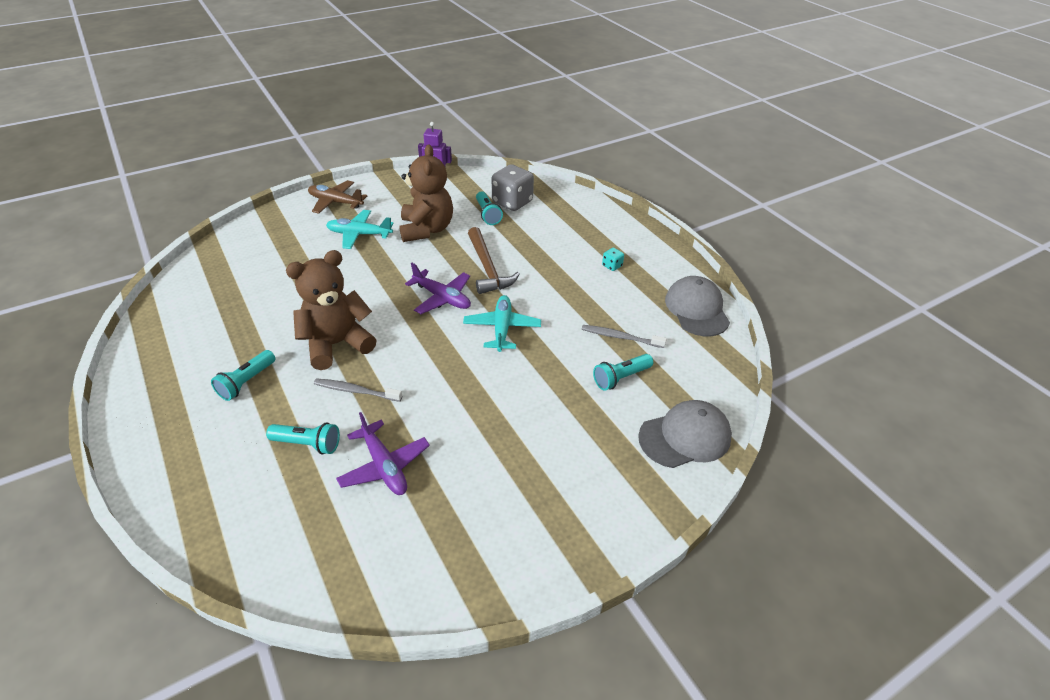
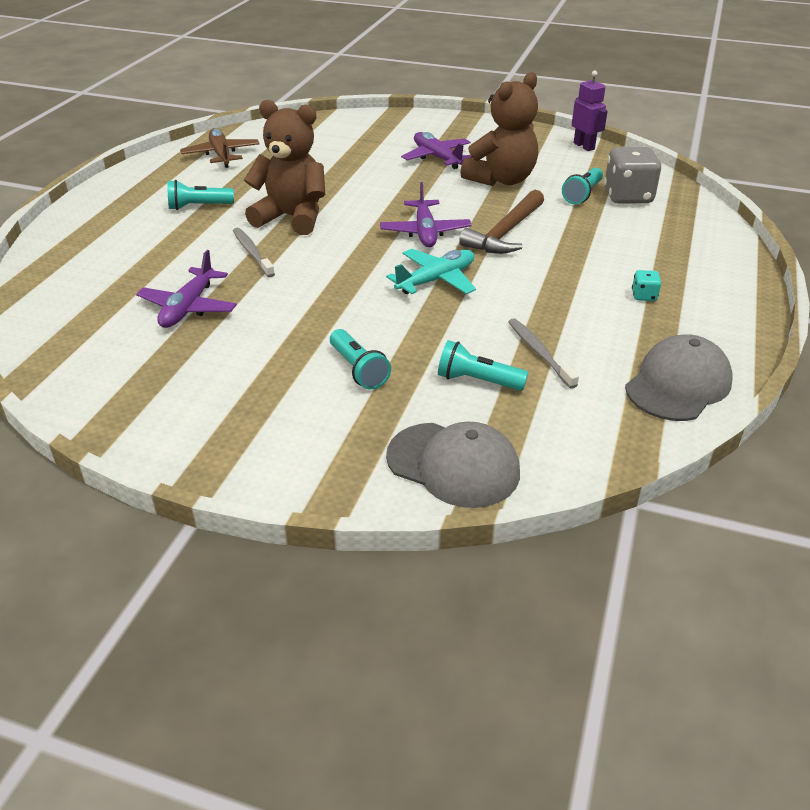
camera: 50 degrees right, 5 degrees down
turquoise flashlight [266,422,340,454] -> turquoise flashlight moved to [330,329,391,390]
brown plane [308,180,367,214] -> brown plane moved to [180,128,260,168]
turquoise plane [326,210,394,249] -> purple plane [401,132,472,169]

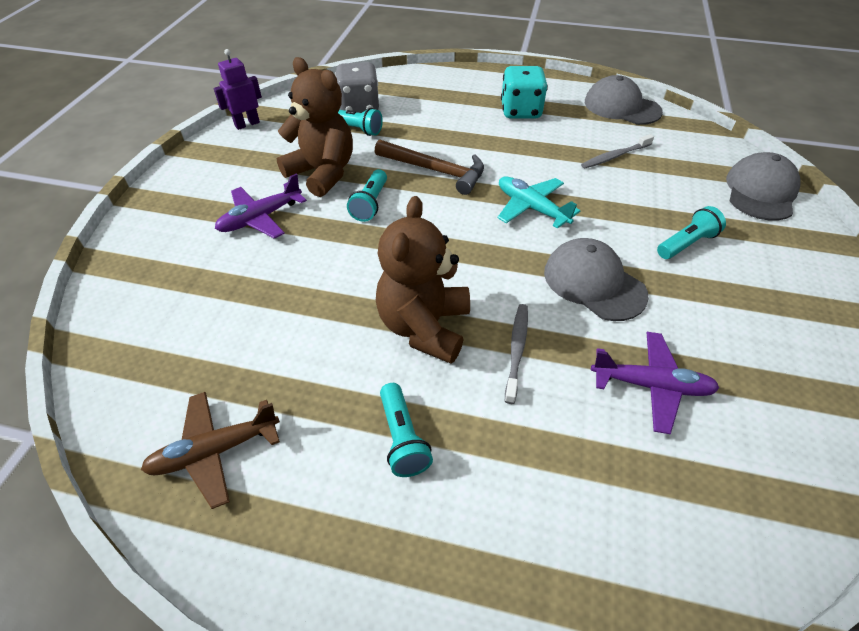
camera: 95 degrees left, 10 degrees up
grey toothbrush [233,228,275,277] -> grey toothbrush turned 135 degrees clockwise [505,304,528,404]
purple plane [380,182,472,247] -> none
turquoise flashlight [438,340,528,391] -> turquoise flashlight moved to [347,169,387,222]
turquoise dice [632,270,661,301] -> turquoise dice [501,66,548,119], size x2.23
none -> grey cap [544,238,649,321]

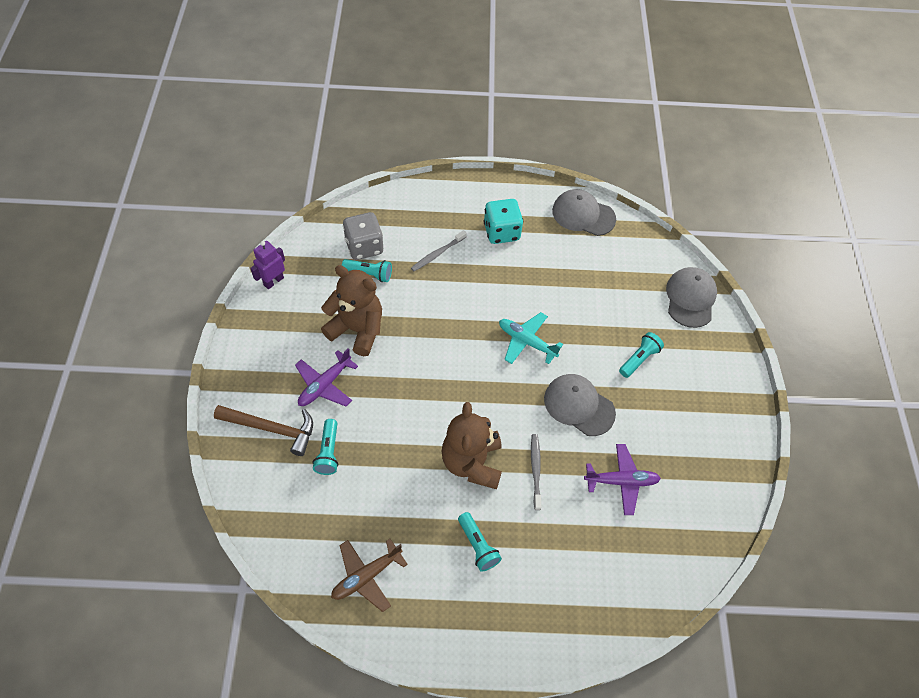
camera: 15 degrees left, 10 degrees up
turquoise flashlight [347,169,387,222] -> turquoise flashlight moved to [313,419,338,475]
brown hammer [375,139,484,195] -> brown hammer moved to [214,405,313,456]
grey toothbrush [581,134,654,168] -> grey toothbrush moved to [411,230,467,271]

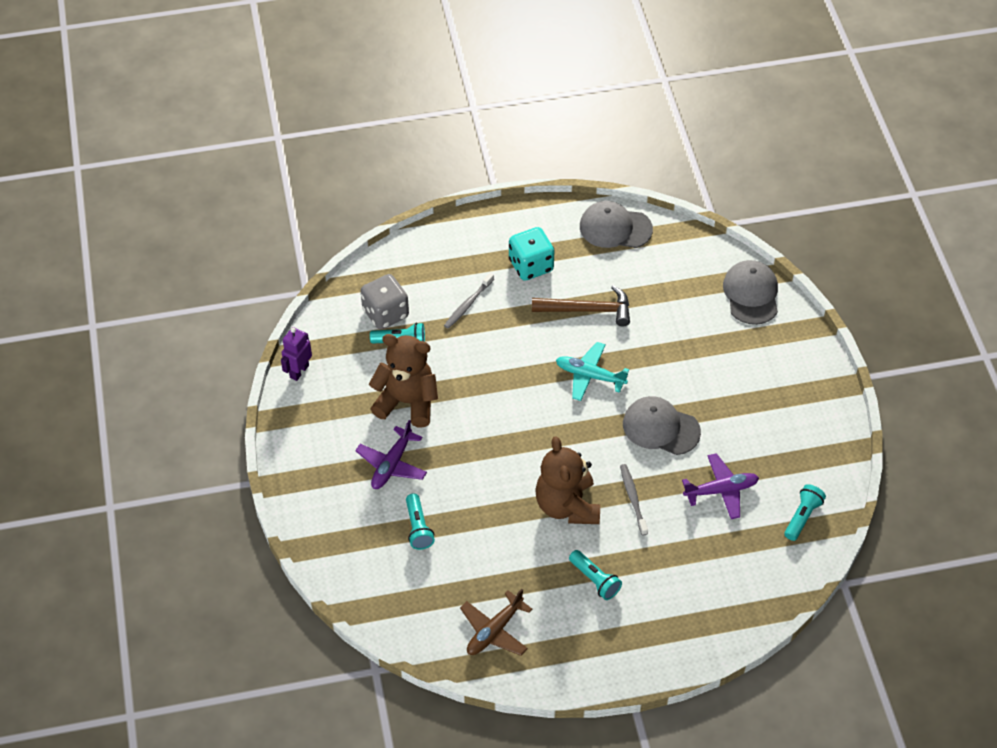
camera: 10 degrees left, 5 degrees down
brown hammer [214,405,313,456] -> brown hammer moved to [532,285,630,326]
turquoise flashlight [619,332,664,378] -> turquoise flashlight moved to [784,484,826,541]

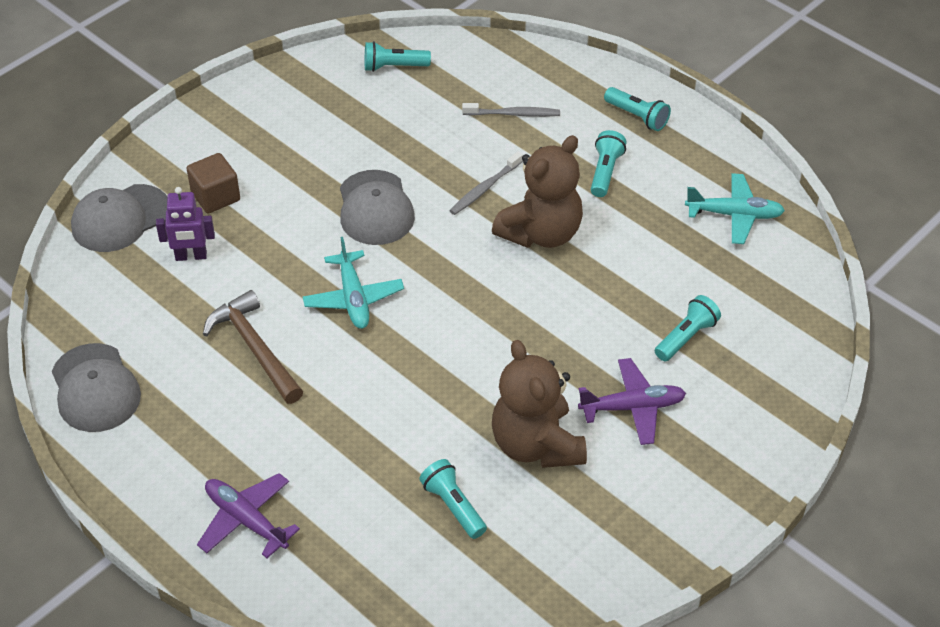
camera: 125 degrees left, 5 degrees down
purple robot [281,327,312,381] -> purple robot moved to [156,187,215,261]
grey dice [361,274,409,330] -> none
grey toothbrush [444,273,494,329] -> grey toothbrush moved to [462,103,560,117]
brown plane [460,589,532,656] -> turquoise plane [685,173,785,244]
turquoise dice [509,227,555,281] -> none
purple plane [682,453,759,519] -> purple plane moved to [197,473,300,558]
none -> brown cube [187,153,240,213]
none -> turquoise flashlight [604,87,671,131]

